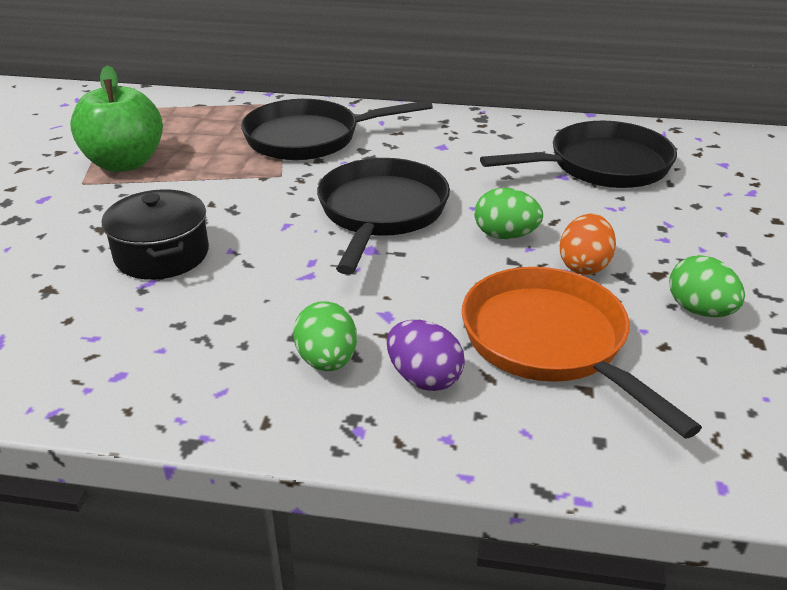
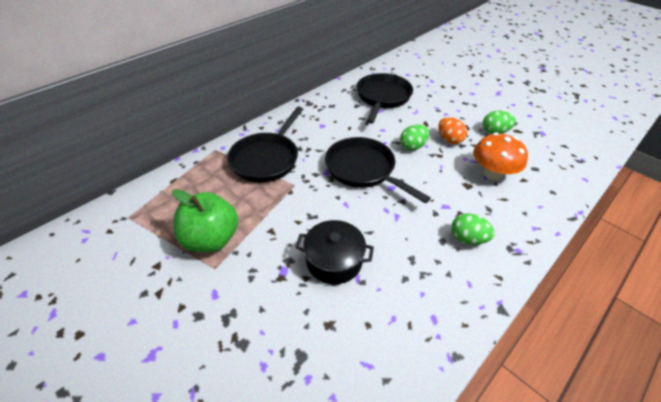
camera: 55 degrees left, 10 degrees up
purple egg [387,320,465,391] -> none
orange pan [462,267,702,439] -> orange mushroom [473,133,528,180]

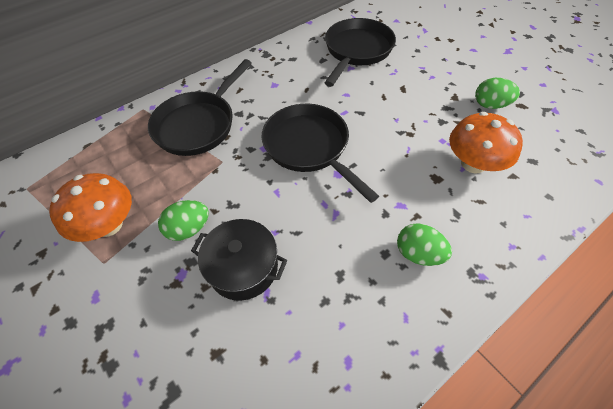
camera: 10 degrees right, 10 degrees up
green apple [172,189,238,252] -> orange mushroom [49,173,132,242]
green egg [400,124,429,151] -> green egg moved to [158,200,209,241]
orange egg [438,117,467,144] -> none

